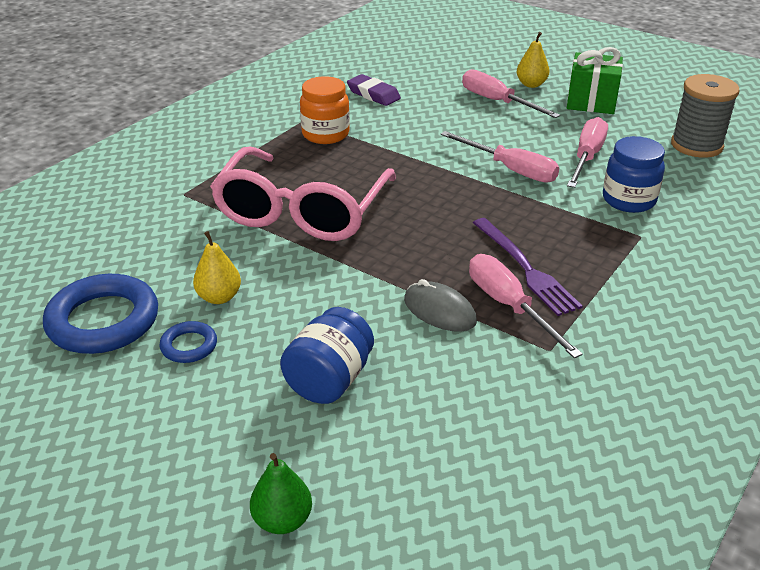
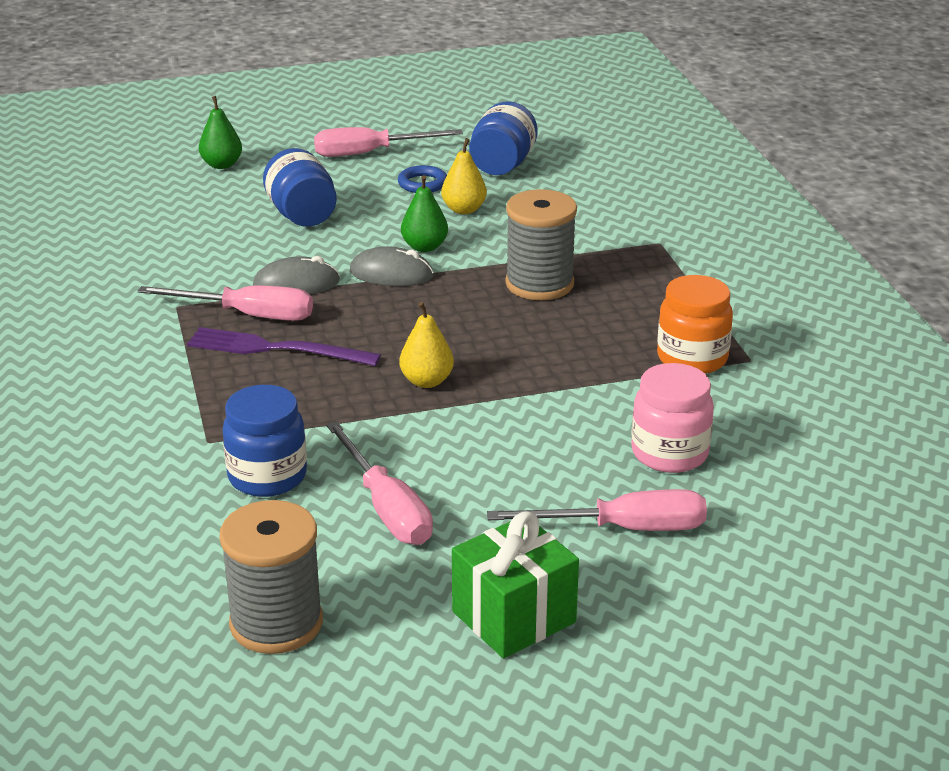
camera: 130 degrees right, 5 degrees down
blue ring [43,274,158,354] -> blue jar [469,101,538,175]
pink glasses [210,146,396,241] -> grey spool [505,189,577,300]
purple eraser [347,74,401,106] -> none
pink screwdriver [441,131,559,183] -> pink screwdriver moved to [314,127,463,157]
yellow pear [517,32,549,88] -> yellow pear moved to [399,302,454,388]
none -> grey mouse [350,246,434,286]
none -> green pear [401,175,448,252]
none -> pink jar [631,363,714,473]

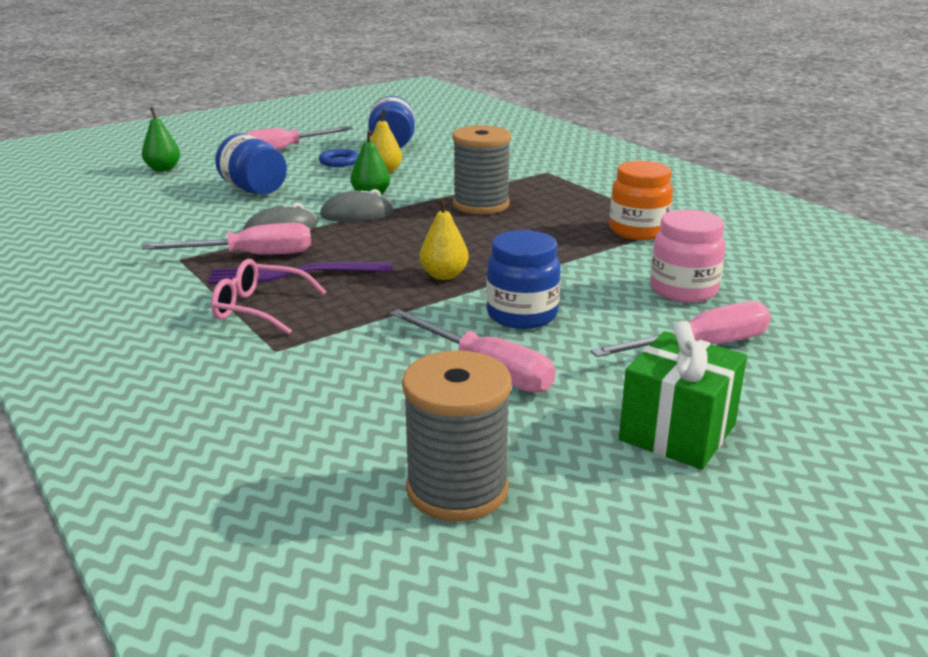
camera: 20 degrees left, 5 degrees down
blue jar [222,385,307,497] -> blue jar moved to [486,230,561,329]
none -> pink glasses [211,259,326,335]

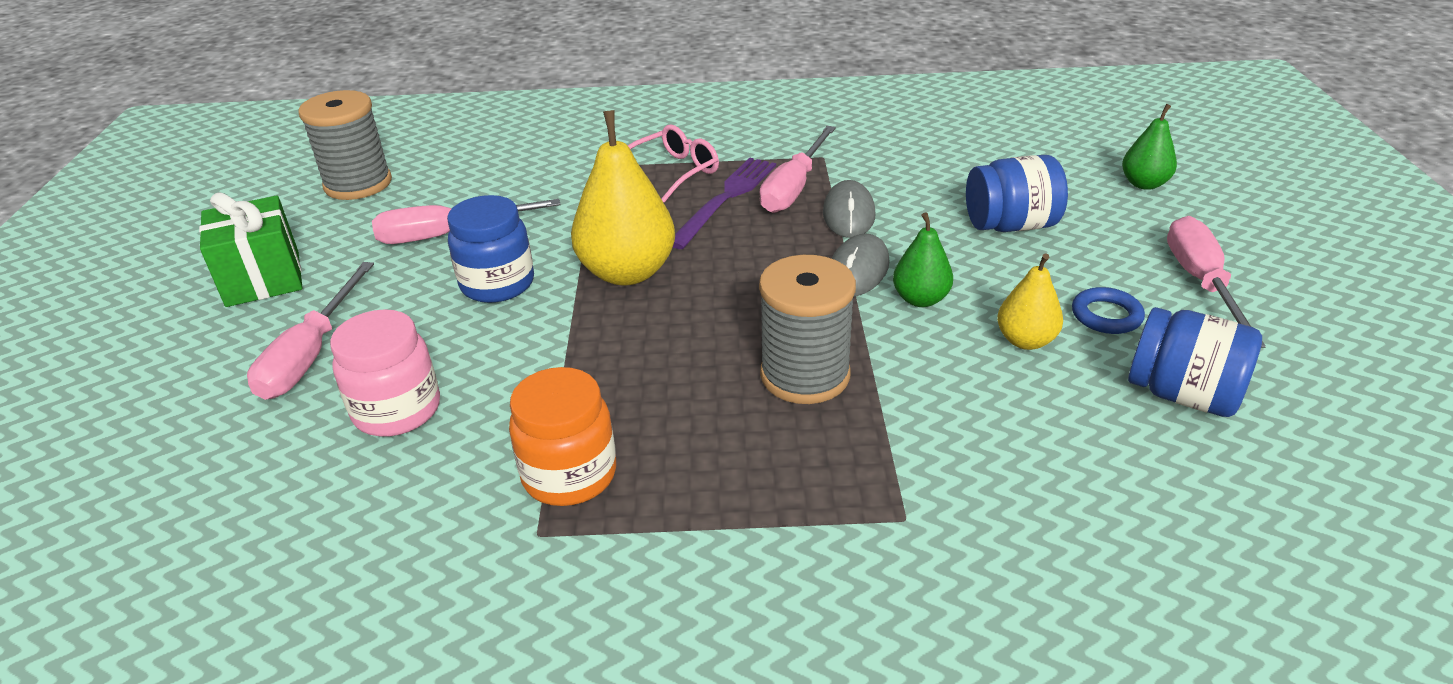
camera: 125 degrees right, 10 degrees up
yellow pear [420,198,469,280] -> yellow pear [571,110,675,286], size x1.82

